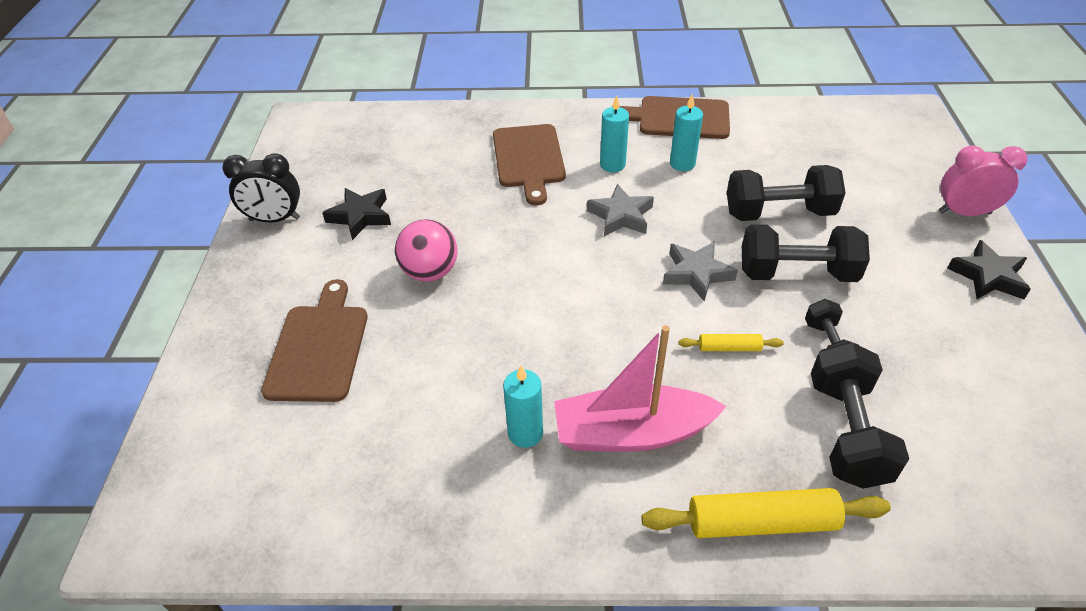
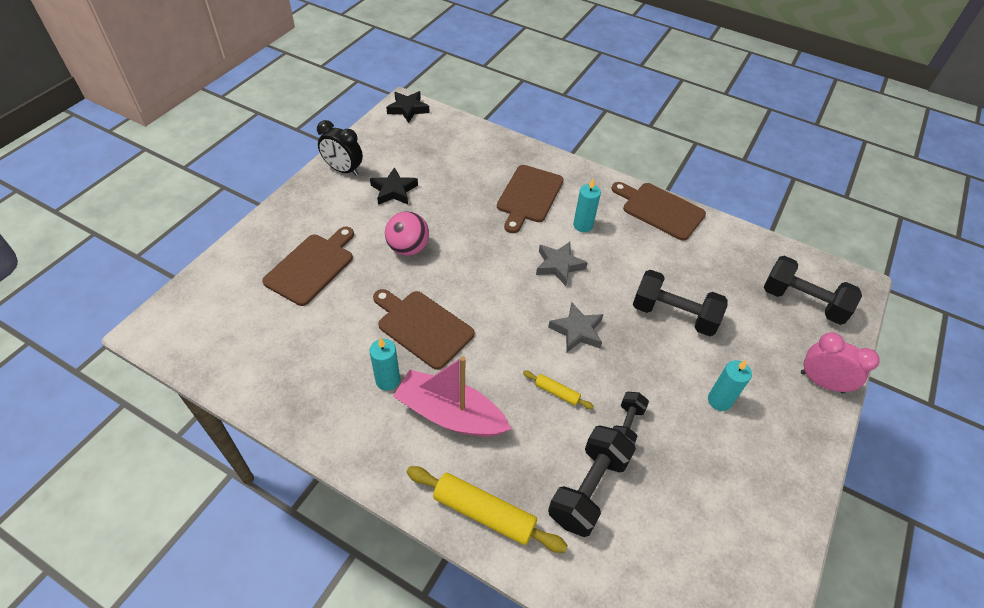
camera: 25 degrees right, 5 degrees up
turquoise candle [670,94,703,171] -> turquoise candle moved to [708,360,752,411]
black dumbbell [742,224,870,282] -> black dumbbell moved to [764,256,862,325]
black star [947,240,1031,299] -> black star moved to [386,91,430,123]
none -> brown cutting board [373,289,475,370]

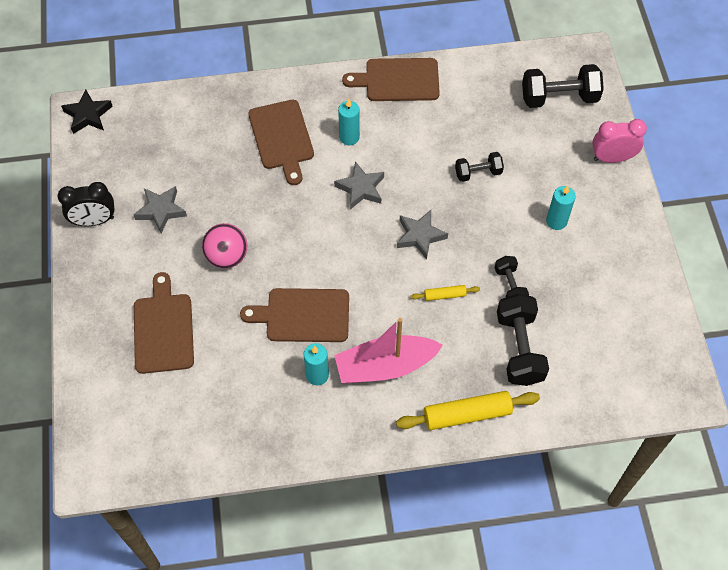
camera: 35 degrees left, 10 degrees up
black star [370,167,418,205] -> grey star [133,186,187,233]
black dumbbell [633,269,728,336] -> black dumbbell [455,152,504,182], size x0.58

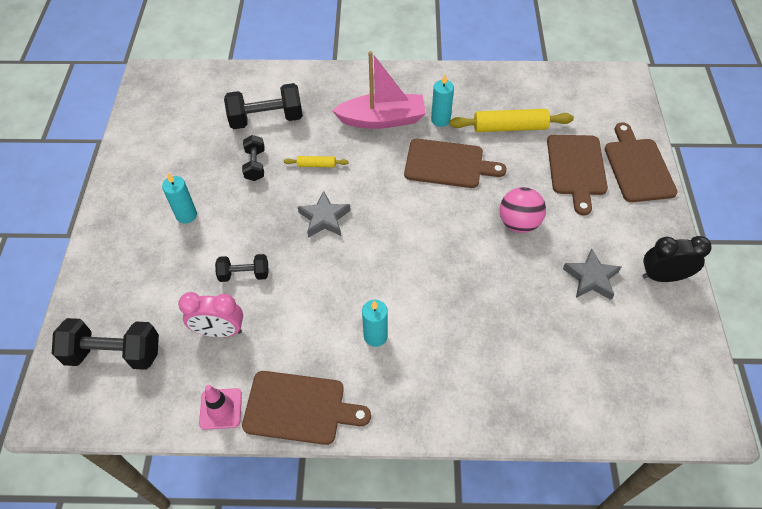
camera: 170 degrees left, 5 degrees down
black star [61,89,113,134] -> none
brown cutting board [248,100,314,185] -> brown cutting board moved to [604,122,677,202]
grey star [334,161,384,210] -> none
yellow rolling pin [396,391,540,430] -> yellow rolling pin moved to [450,109,574,132]
black dumbbell [497,294,549,386] -> black dumbbell turned 75 degrees clockwise [224,83,303,129]
pink clock [592,119,647,163] -> pink clock moved to [178,292,243,337]
none -> pink traffic cone [199,385,242,430]

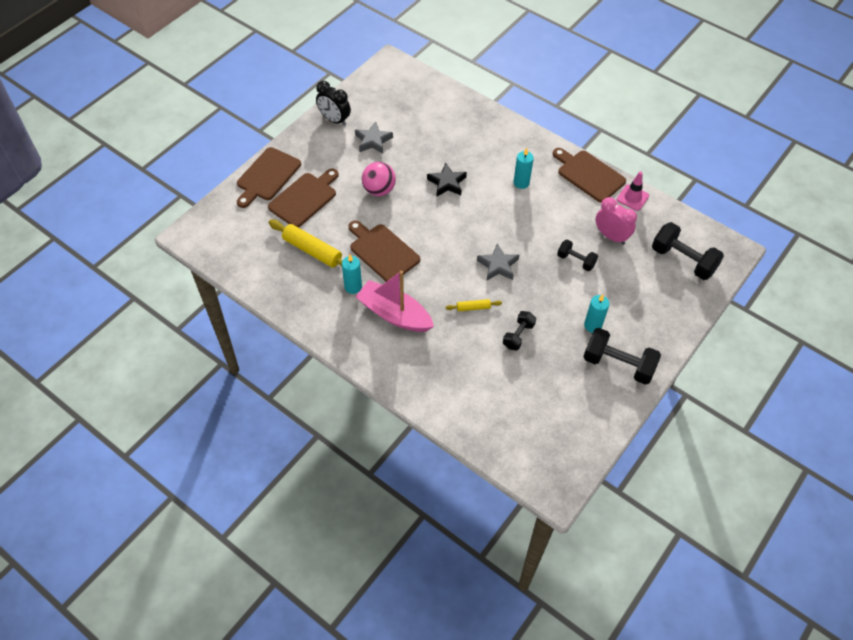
camera: 145 degrees left, 0 degrees up
black dumbbell [224,83,303,129] -> black dumbbell moved to [583,328,661,385]
yellow rolling pin [284,156,349,167] -> yellow rolling pin turned 45 degrees counterclockwise [446,299,502,311]
none -> black star [427,163,467,196]

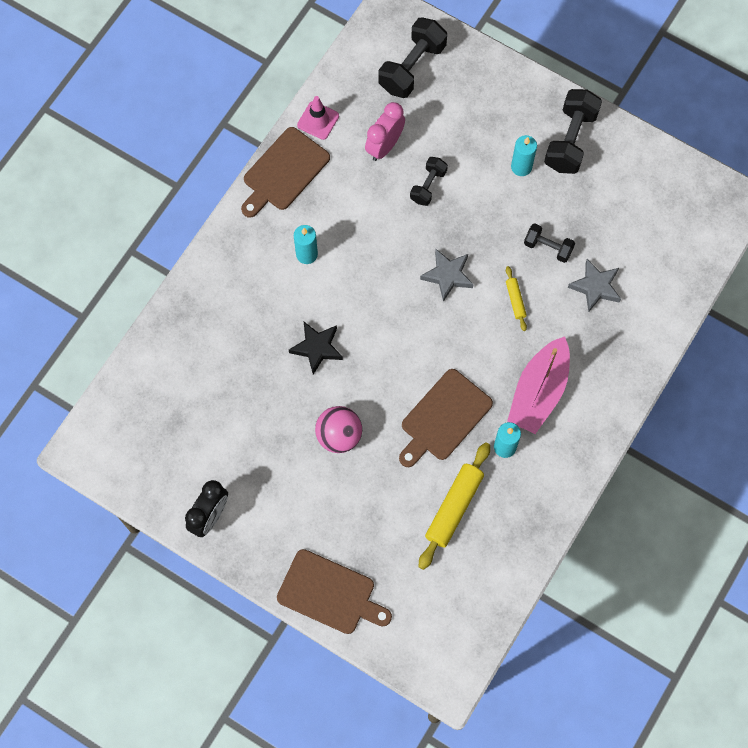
camera: 95 degrees left, 15 degrees up
brown cutting board [268,169,339,227] -> none
grey star [355,121,393,154] -> grey star moved to [568,259,621,313]

